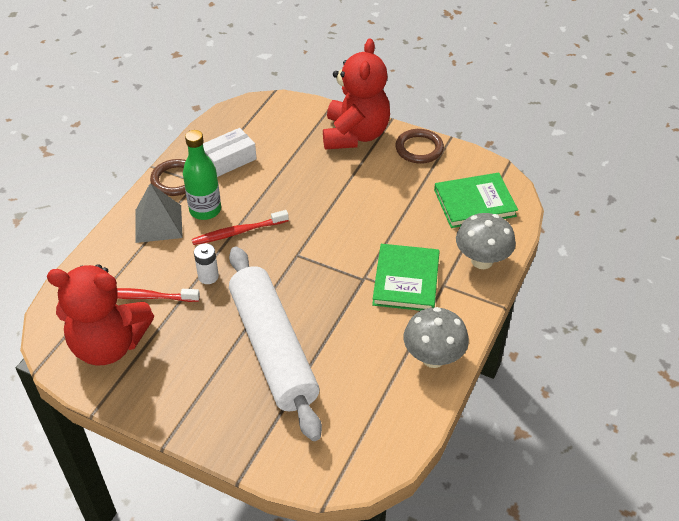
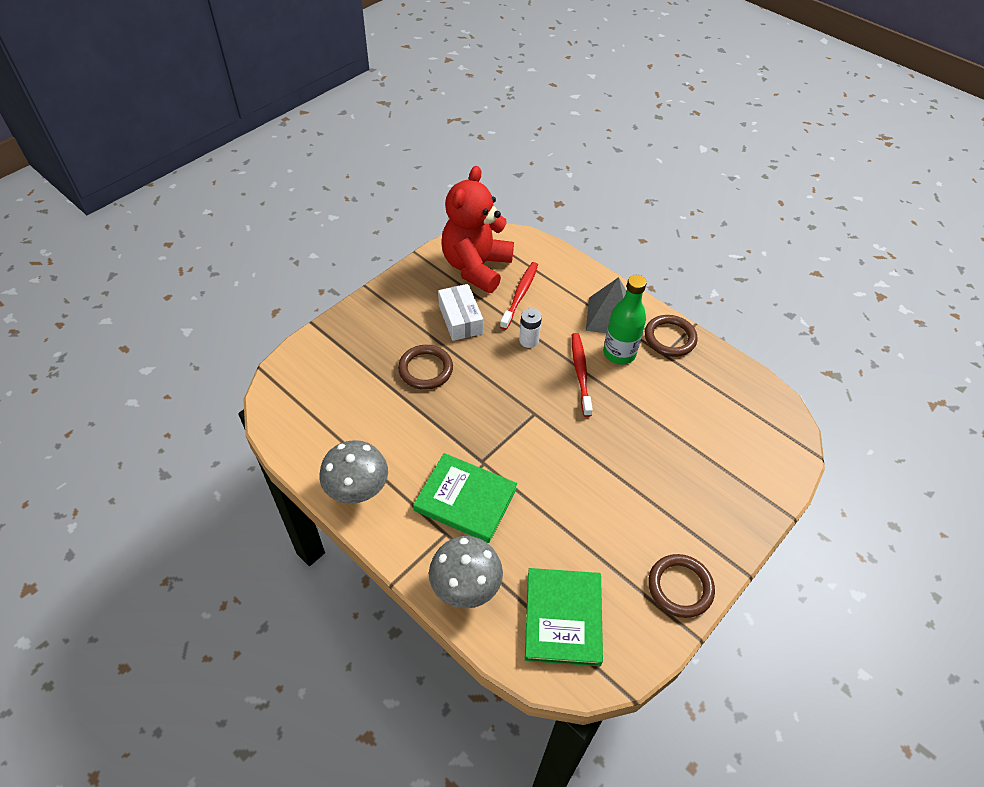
camera: 105 degrees right, 5 degrees up
white box [203,128,257,177] -> white box moved to [438,284,483,341]
white rolling pin [229,247,322,441] -> brown ring [398,345,453,390]
red teddy bear [323,38,390,150] -> none

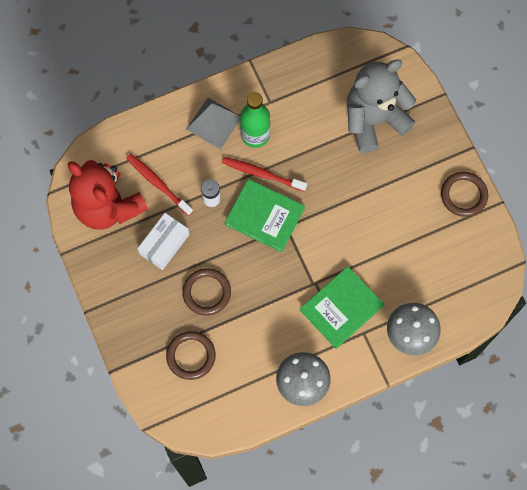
camera: 65 degrees left, 20 degrees up
white box [438,284,483,341] -> white box turned 60 degrees counterclockwise [137,213,189,270]
green book [525,568,603,666] -> green book moved to [225,179,305,252]
brown ring [645,315,698,357] -> brown ring moved to [166,331,216,380]
none -> grey teddy bear [347,59,416,153]

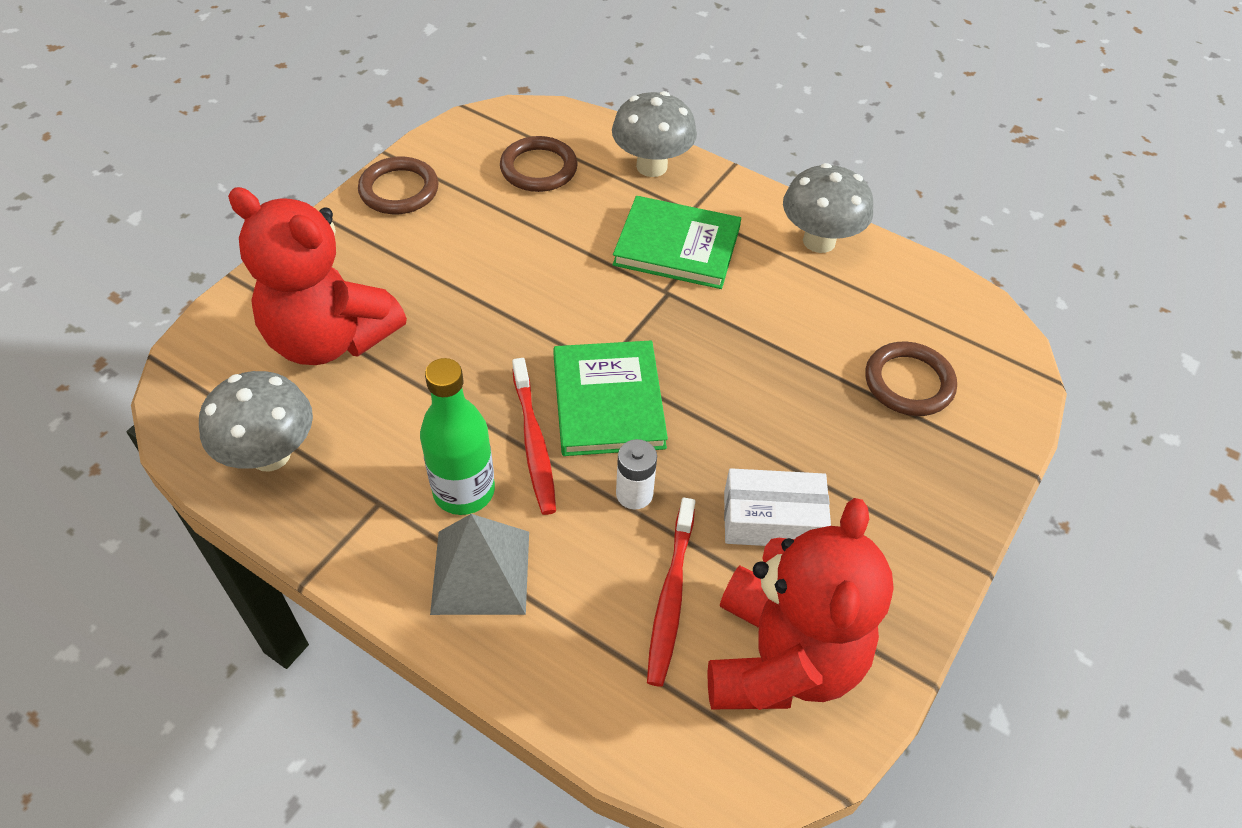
camera: 125 degrees left, 20 degrees down
brown ring [182,268,231,316] -> brown ring moved to [500,136,578,192]
grey teddy bear [347,59,416,153] -> red teddy bear [228,187,407,365]
none -> grey mushroom [199,371,313,471]

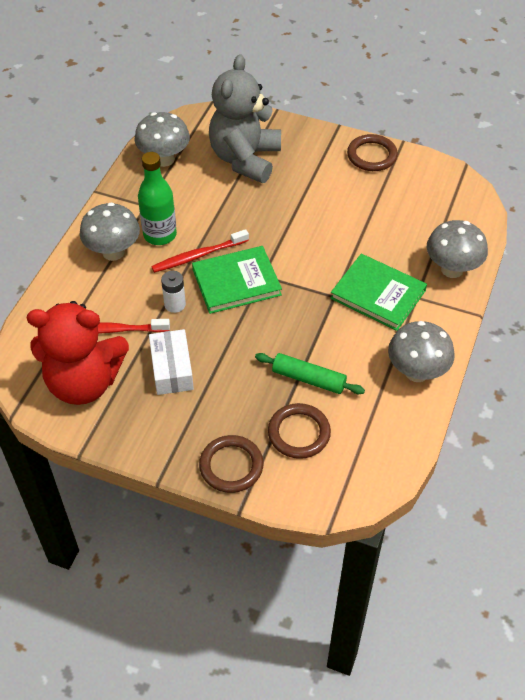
camera: 80 degrees right, 0 degrees up
red teddy bear [228,187,407,365] -> grey teddy bear [209,54,281,183]
grey pyramid [430,514,529,615] -> grey mushroom [80,202,140,261]
brown ring [500,136,578,192] -> brown ring moved to [199,435,264,493]
green book [613,196,741,289] -> green book turned 60 degrees counterclockwise [330,254,427,331]
none -> green rolling pin [255,353,365,394]

